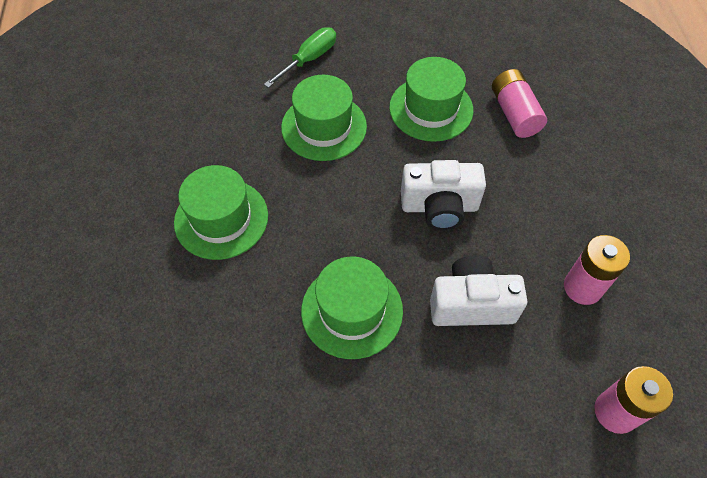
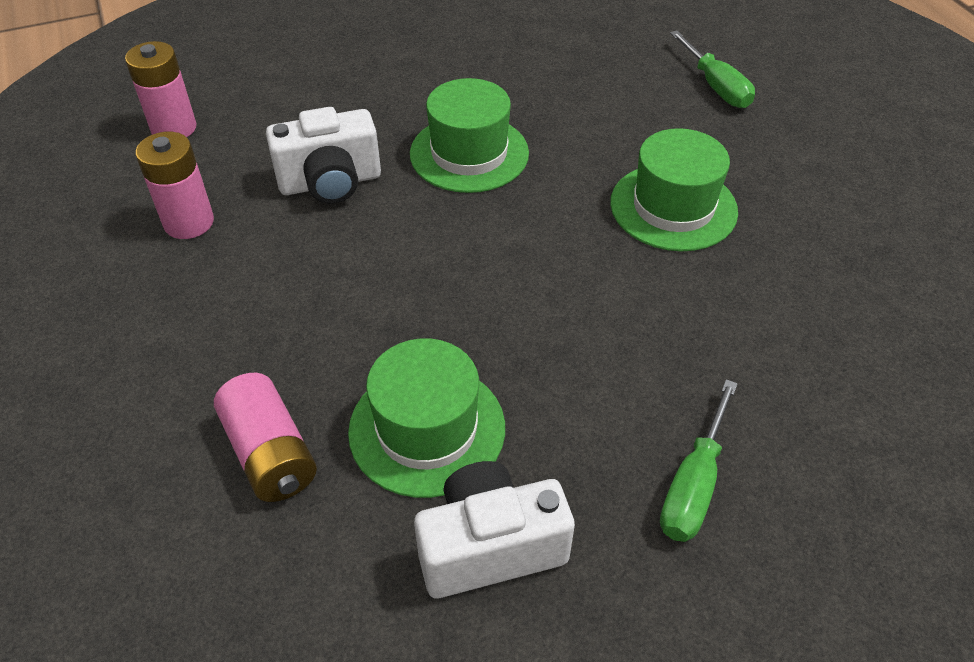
camera: 165 degrees right, 10 degrees down
green hat [281,75,367,161] -> none
white camera [401,160,486,230] -> white camera moved to [414,461,575,598]
none -> green screwdriver [670,30,755,108]

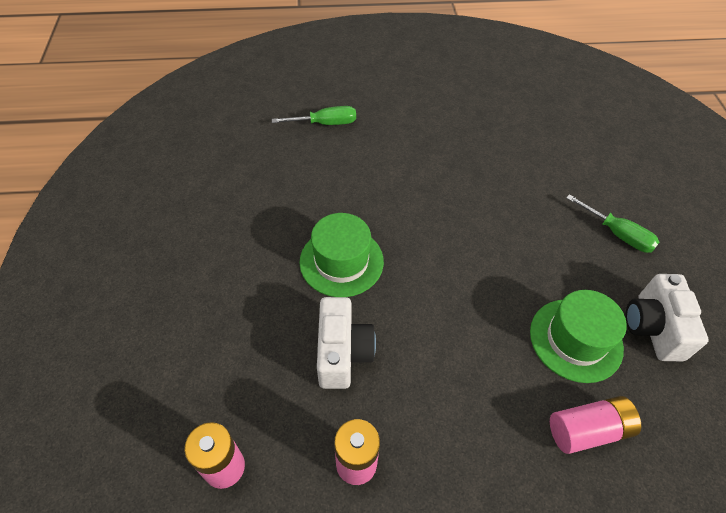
camera: 75 degrees left, 5 degrees up
green hat [610,128,738,251] -> none

